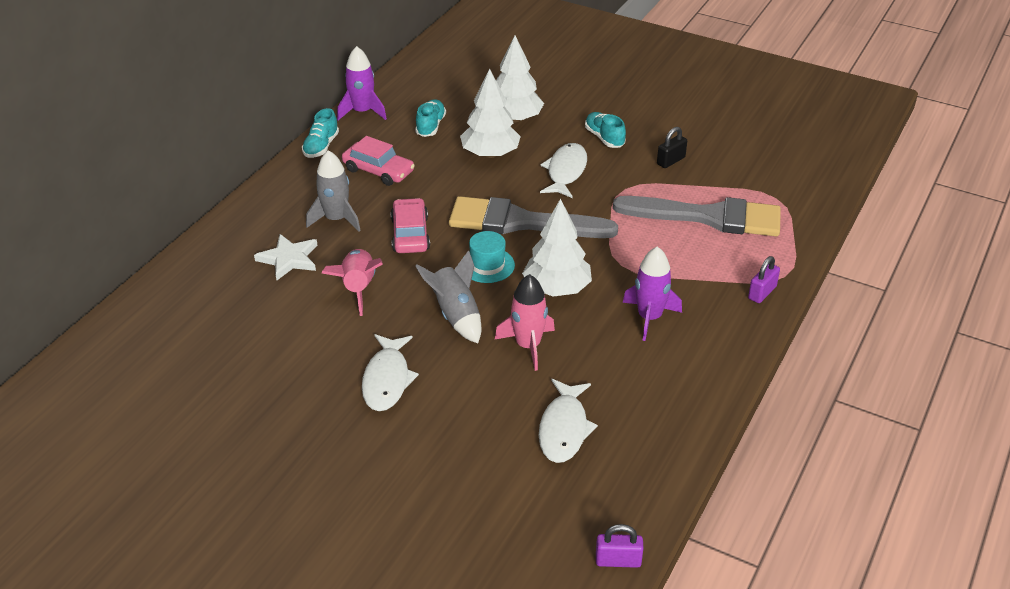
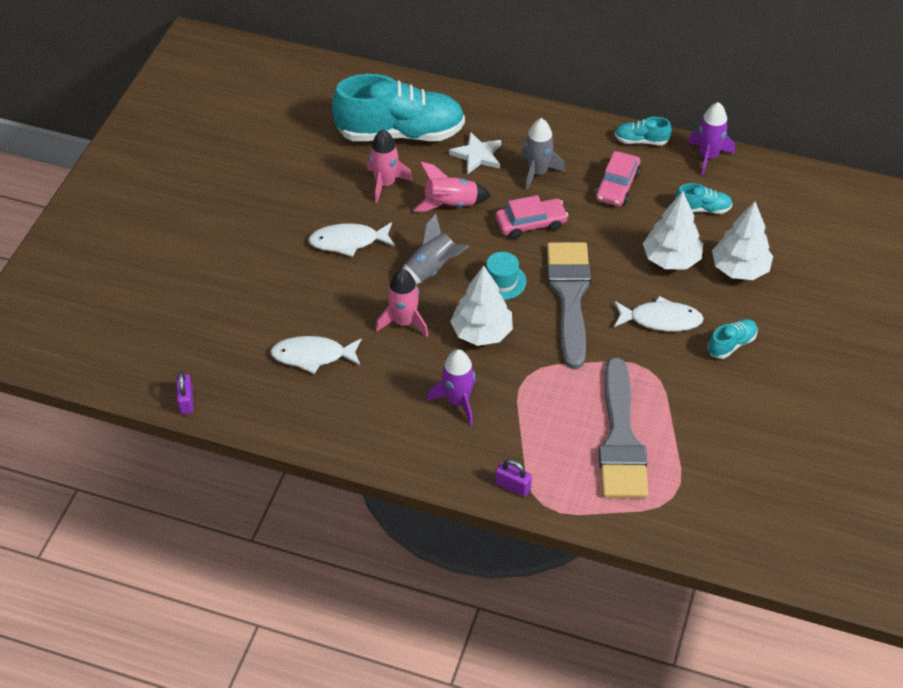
camera: 80 degrees right, 10 degrees up
black padlock [657,127,687,168] -> none
none -> turquoise shoe [332,74,465,141]
none -> pink rocket [367,130,413,203]

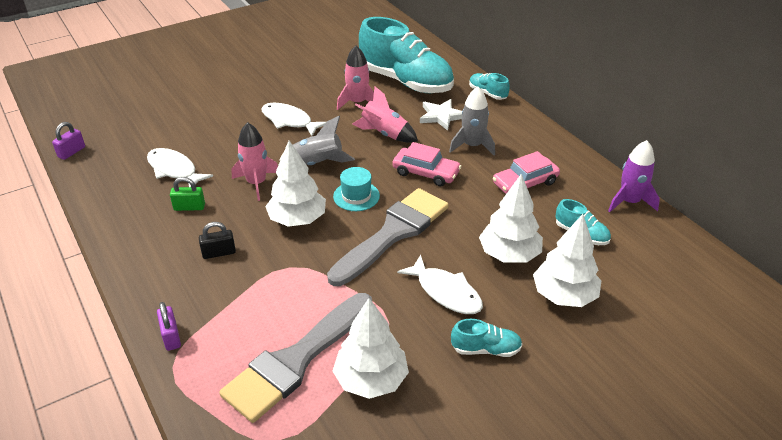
camera: 40 degrees right, 10 degrees down
purple rocket [427,349,476,425] -> black padlock [199,222,236,259]
turquoise shoe [614,117,672,145] -> turquoise shoe moved to [469,73,510,100]
none -> green padlock [170,177,205,211]
none -> white tree [333,298,409,399]

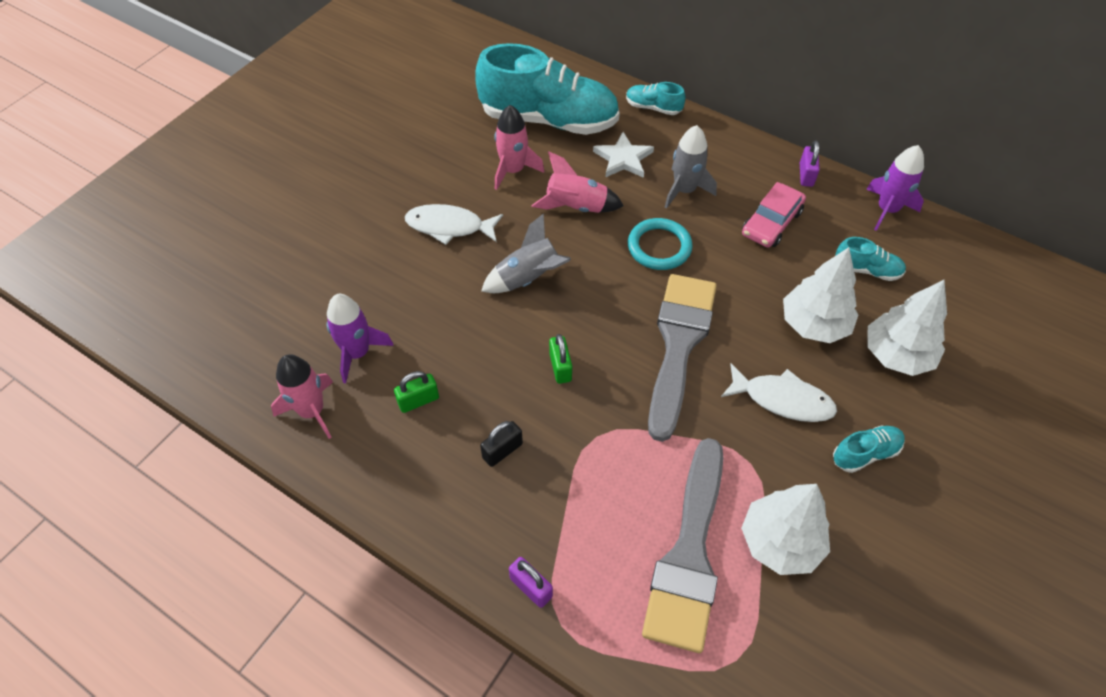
camera: 25 degrees left, 15 degrees up
purple padlock [52,122,85,160] -> purple padlock moved to [800,140,820,187]
white fish [147,148,213,187] -> purple rocket [326,294,394,383]
pink rocket [231,122,278,201] -> pink rocket moved to [271,354,333,439]
white tree [265,141,326,227] -> green padlock [549,334,572,384]
turquoise hat [333,167,380,211] -> none
pink car [392,142,462,186] -> turquoise ring [628,218,693,270]

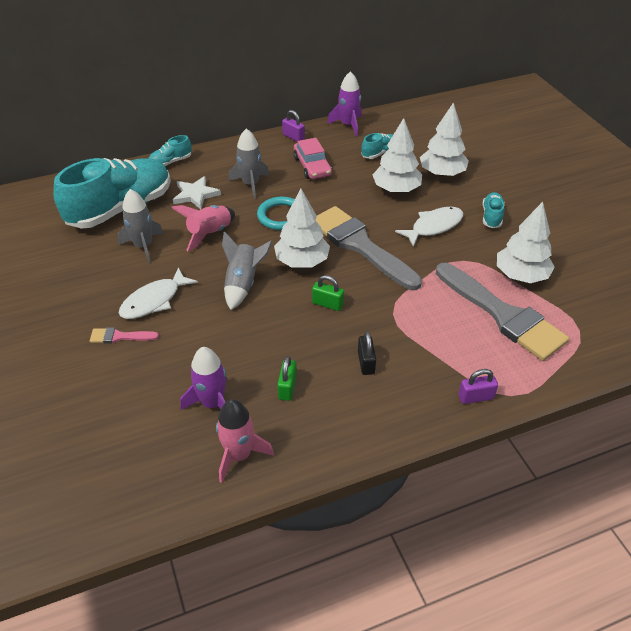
camera: 55 degrees left, 10 degrees down
pink rocket [495,105,544,190] -> grey rocket [117,189,164,263]
none -> pink brush [90,327,159,344]
none -> white tree [274,189,330,268]

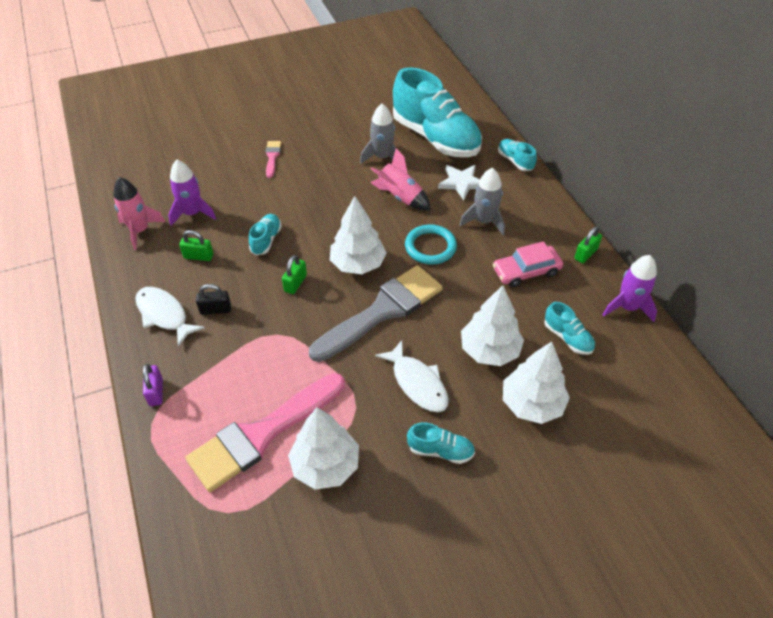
camera: 90 degrees right, 5 degrees up
white fish [119,267,198,319] -> white fish moved to [135,287,205,347]
grey rocket [222,231,272,310] -> none
purple padlock [282,110,305,141] -> green padlock [574,227,602,263]
grey brush [436,263,569,361] -> pink brush [185,373,345,492]
none -> turquoise shoe [249,214,282,255]

